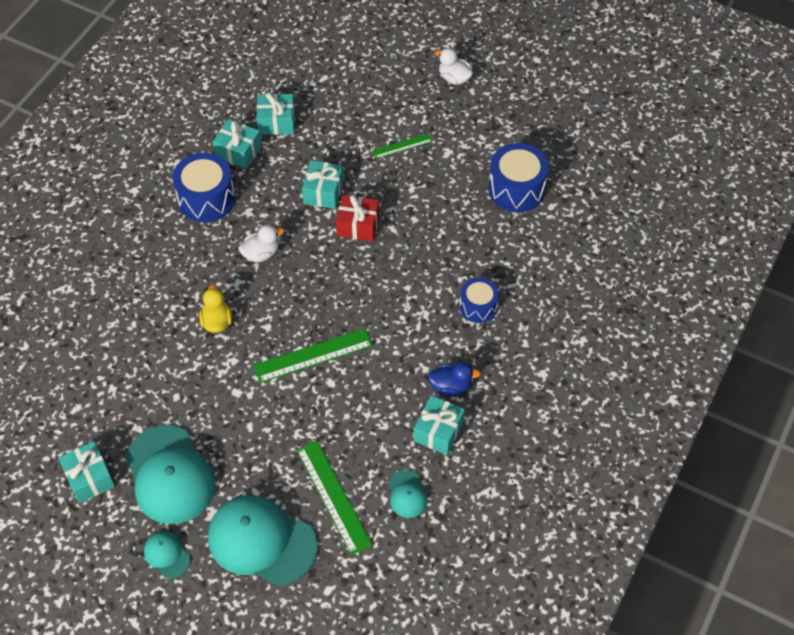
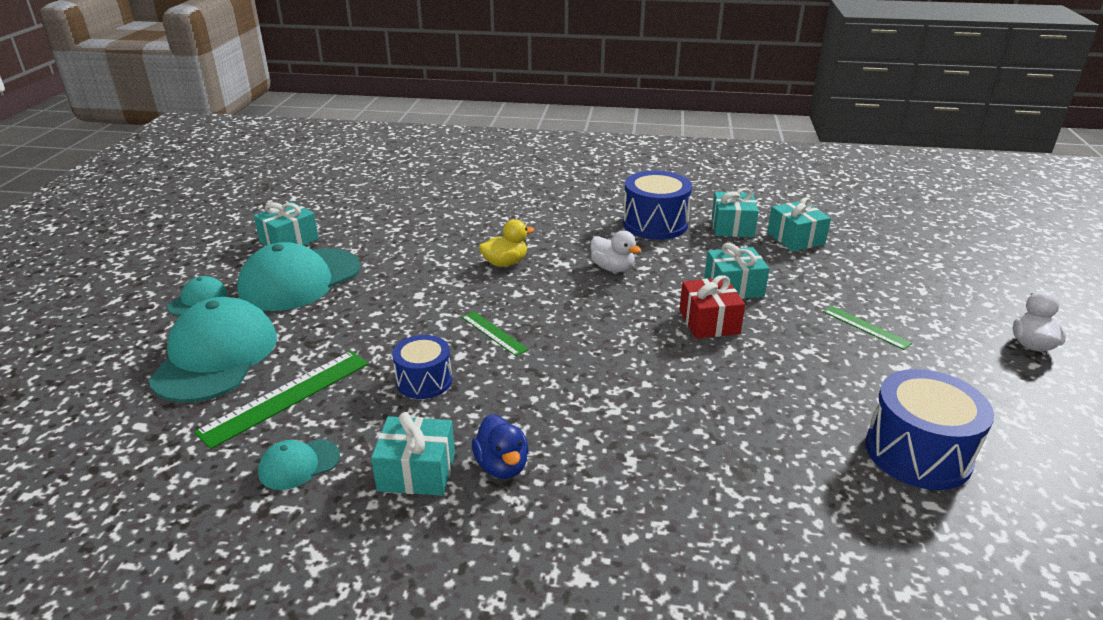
camera: 70 degrees right, 25 degrees down
green ruler [253,328,373,383] -> green ruler [462,311,529,356], size x0.57
blue drum [460,278,499,323] -> blue drum moved to [392,335,452,399]

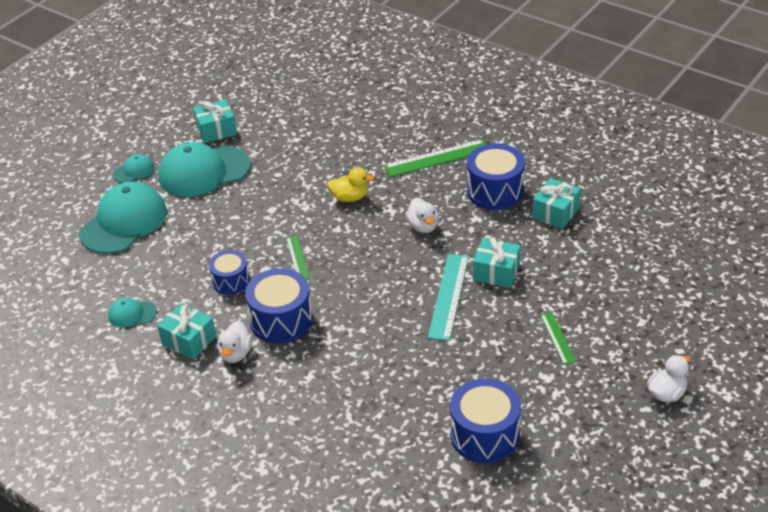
camera: 30 degrees right, 10 degrees up
green ruler [194,351,369,449] -> green ruler moved to [384,139,486,177]
blue duck [472,414,529,479] -> white duck [217,321,253,363]
red gift [679,275,745,339] -> turquoise ruler [428,254,469,341]
turquoise gift [767,197,831,251] -> none
none -> blue drum [245,268,313,344]

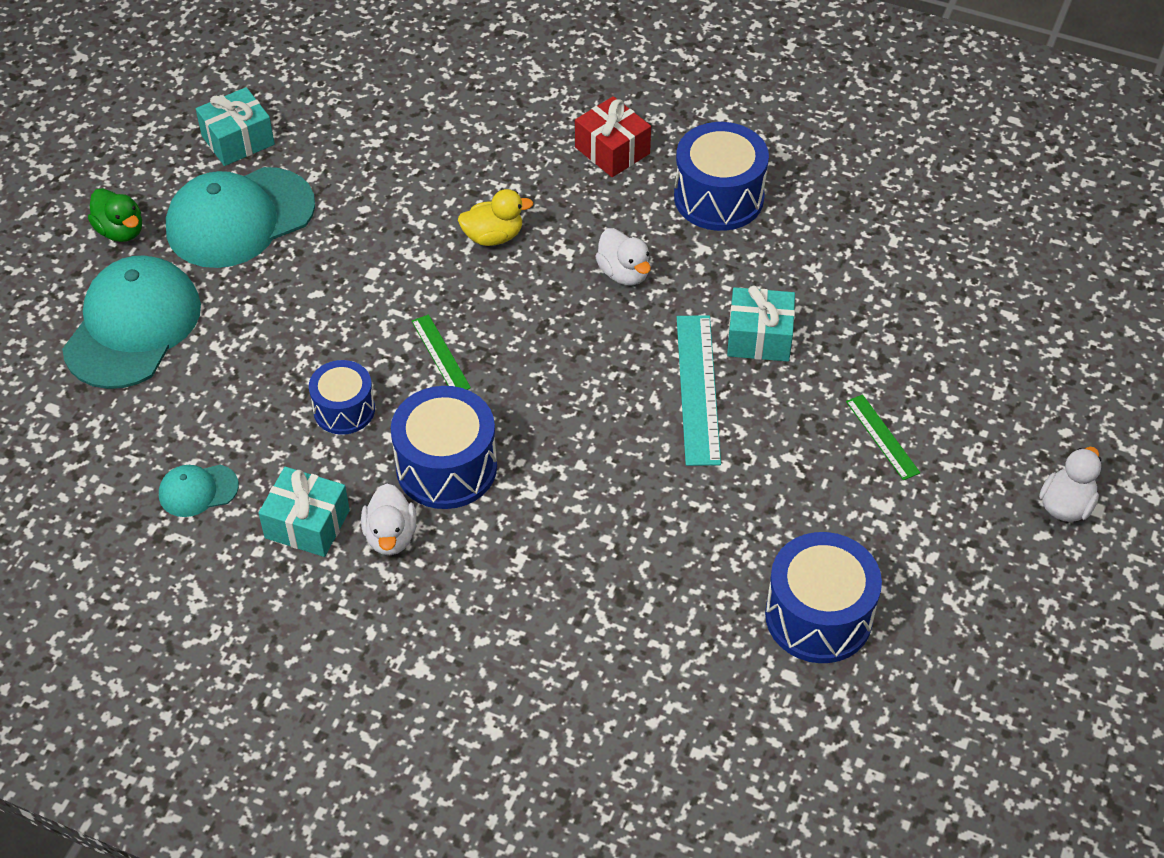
camera: 15 degrees left, 10 degrees up
turquoise cap [113,154,155,183] -> green duck [88,188,142,242]
green ruler [384,139,486,177] -> red gift [575,96,651,177]
turquoise gift [532,178,581,229] -> none

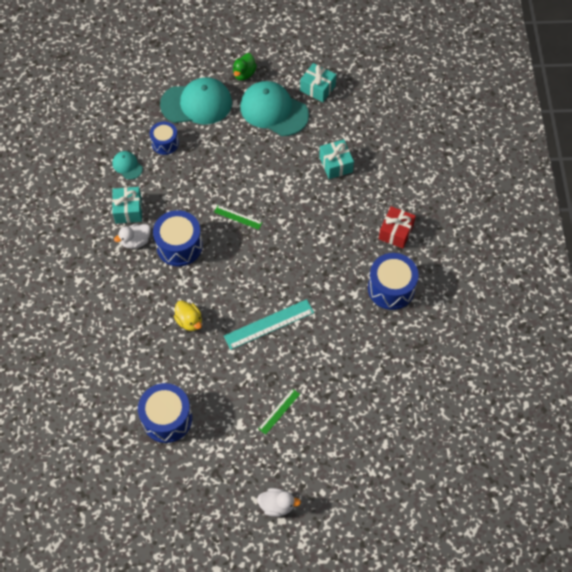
camera: 65 degrees right, 10 degrees up
blue drum [309,360,375,435] -> blue drum moved to [150,122,179,155]
green ruler [412,315,471,390] -> green ruler turned 75 degrees clockwise [214,205,263,230]
yellow duck [458,189,534,246] -> yellow duck moved to [174,301,202,331]
white duck [595,228,651,286] -> none
turquoise gift [727,286,795,362] -> turquoise gift moved to [319,139,354,179]

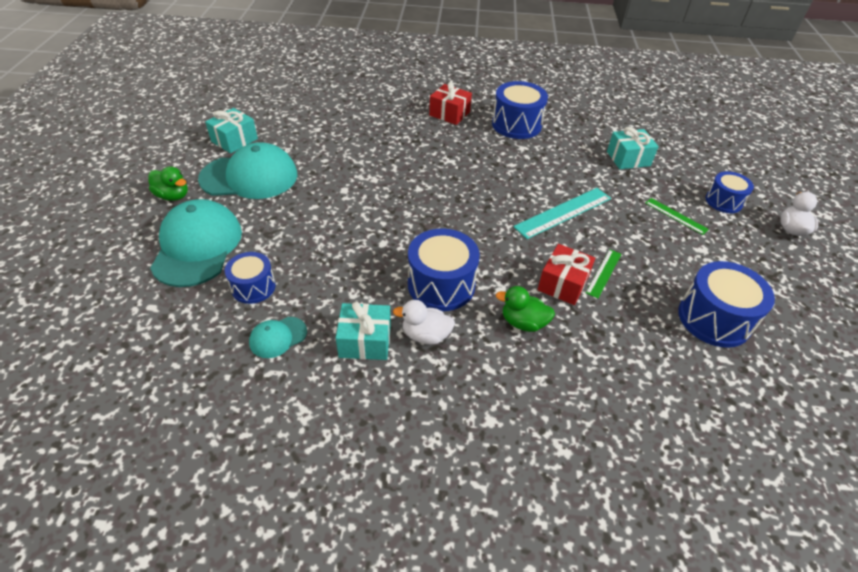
camera: 85 degrees left, 15 degrees down
white duck [114,224,151,249] -> white duck turned 120 degrees clockwise [393,300,455,345]
yellow duck [174,301,202,331] -> red gift [538,244,595,305]
green ruler [214,205,263,230] -> green ruler moved to [586,249,621,298]
turquoise ruler [224,299,314,350] -> turquoise ruler turned 75 degrees clockwise [513,188,611,239]
turquoise cap [240,81,309,136] -> turquoise cap turned 135 degrees counterclockwise [198,142,297,199]
turquoise gift [319,139,354,179] -> turquoise gift moved to [607,127,659,169]
none -> green duck [496,286,555,332]
none -> blue drum [706,171,754,213]

